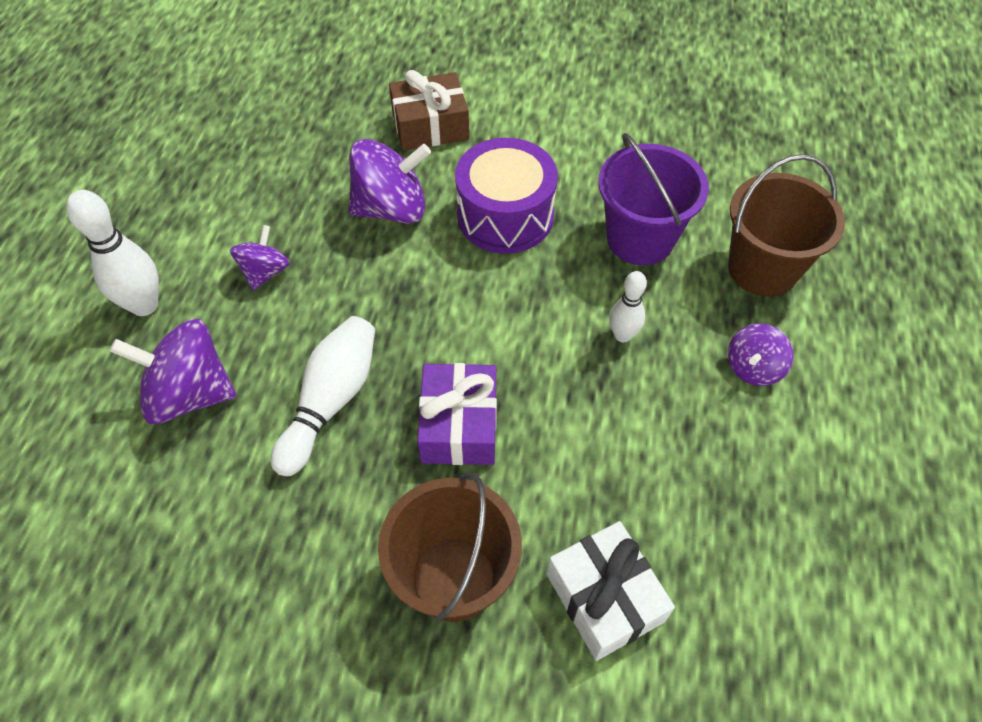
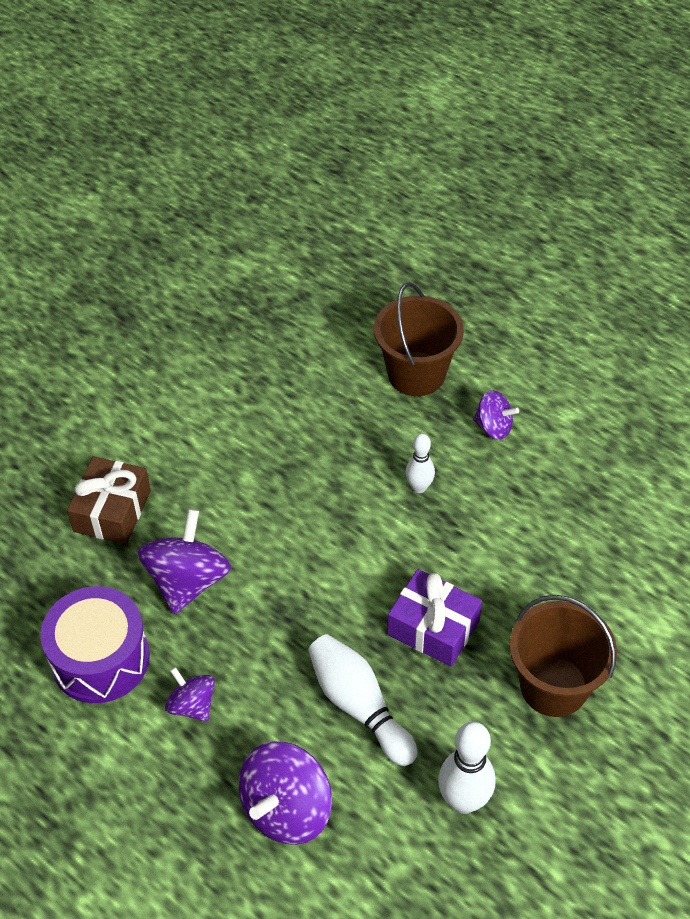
camera: 60 degrees left, 5 degrees down
white bowling pin [66,190,159,316] -> white bowling pin moved to [438,722,496,814]
purple drum [455,138,558,254] -> purple drum moved to [40,586,150,703]
white gift [547,521,675,661] -> none
purple bucket [598,133,709,265] -> none
purple spinning top [728,323,794,386] -> purple spinning top turned 45 degrees counterclockwise [473,390,519,440]

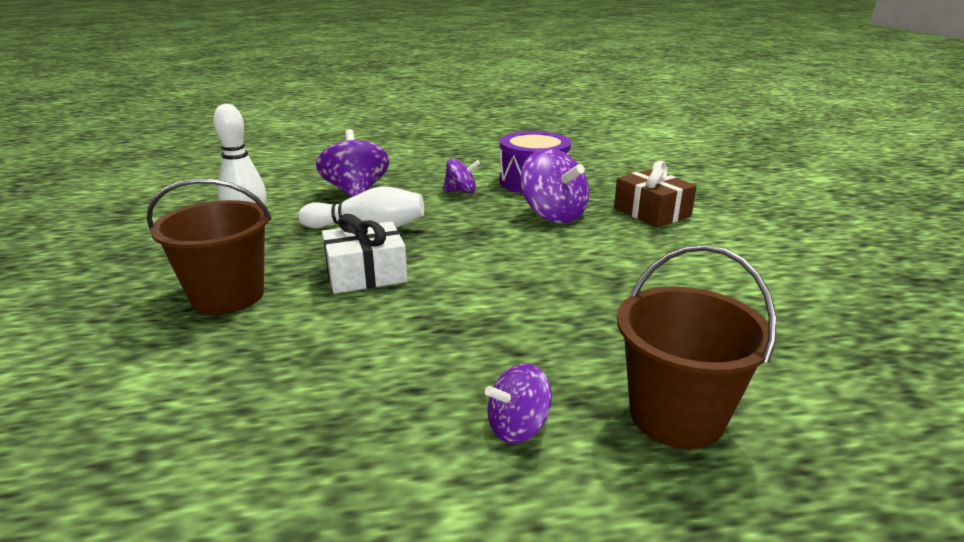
camera: 130 degrees right, 25 degrees down
purple gift [387,569,482,667] -> white gift [322,214,408,294]
white bowling pin [406,434,435,493] -> none

